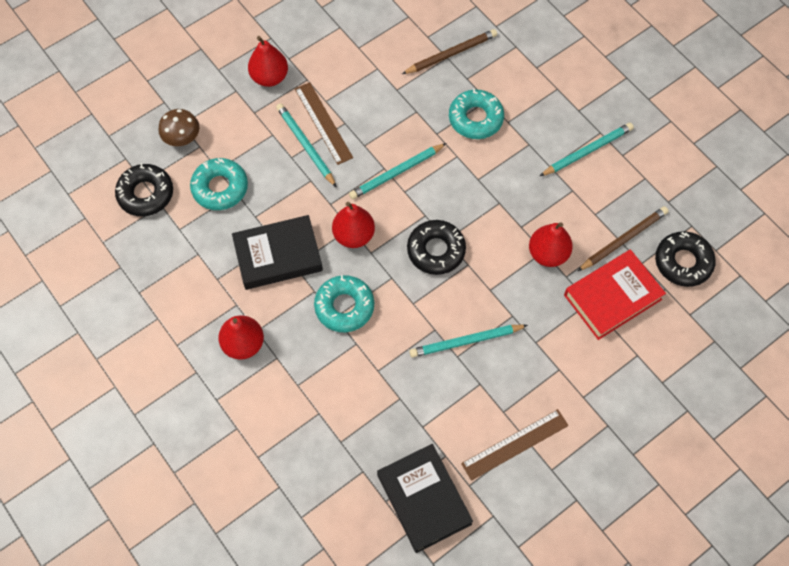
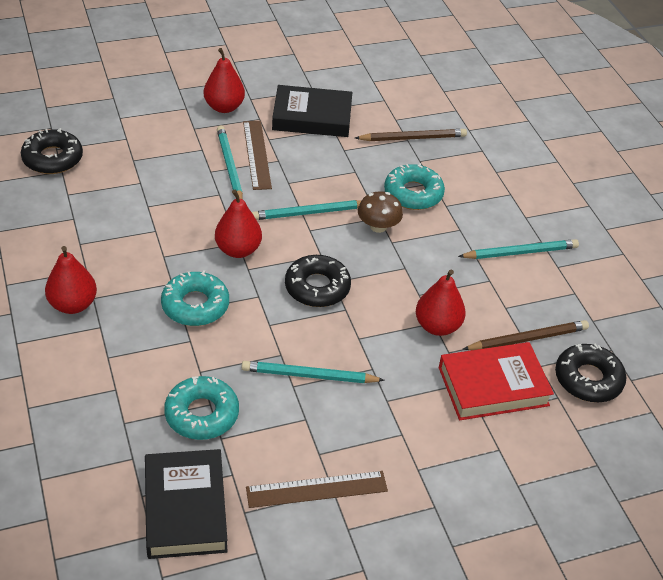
camera: 15 degrees right, 20 degrees down
brown mushroom [159,109,200,146] -> brown mushroom moved to [358,192,403,233]
turquoise donut [190,158,248,210] -> turquoise donut moved to [164,376,239,440]
black book [232,215,323,290] -> black book moved to [272,85,352,137]

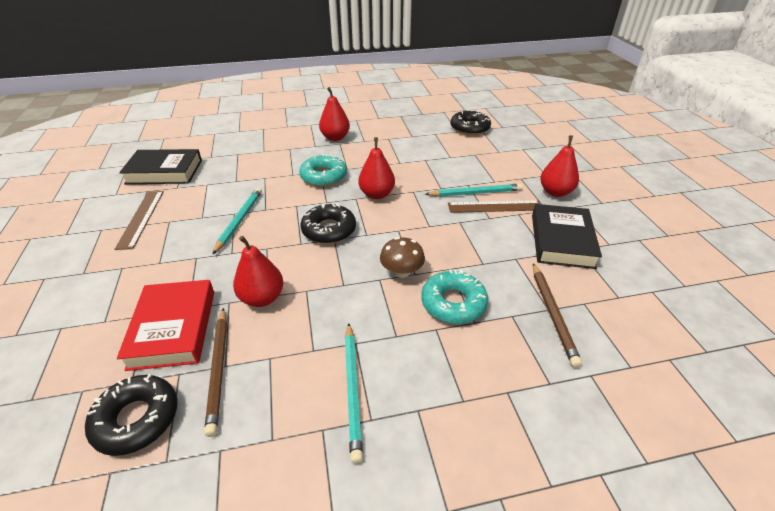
camera: 100 degrees right, 5 degrees down
turquoise donut [164,376,239,440] -> none
turquoise pencil [252,200,361,220] -> none

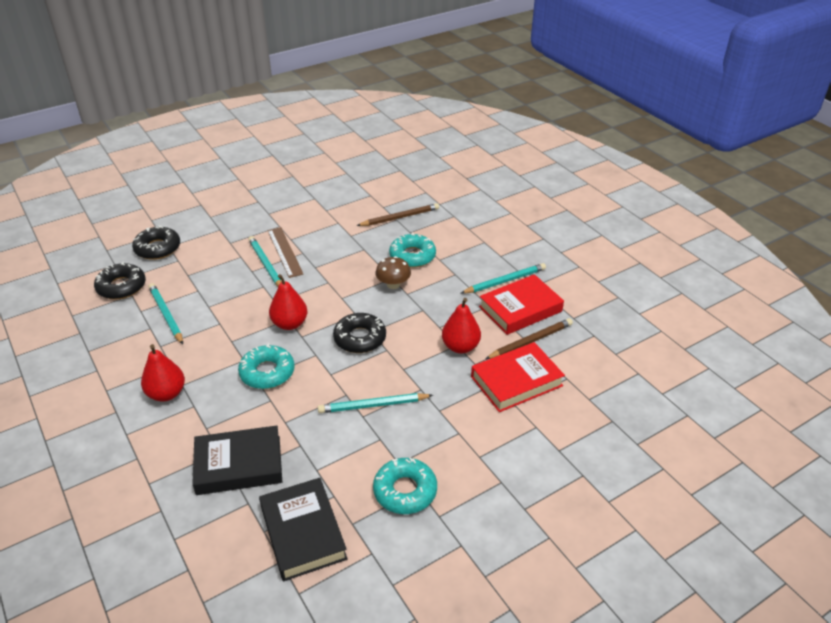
camera: 110 degrees left, 0 degrees up
black donut [85,374,178,456] -> black donut moved to [132,226,180,260]
brown ruler [115,191,164,250] -> turquoise donut [373,457,437,514]
black book [532,204,602,269] -> black book moved to [192,425,282,495]
red pear [540,135,579,197] -> none
none -> turquoise pencil [148,283,183,344]
none -> red book [479,274,564,335]

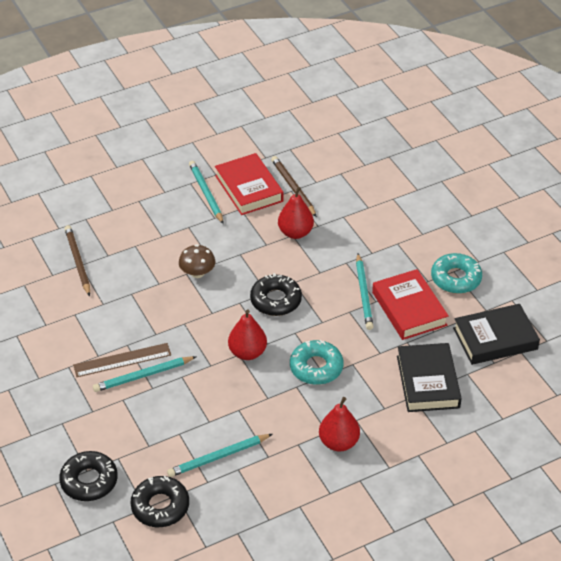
camera: 85 degrees left, 5 degrees up
turquoise donut [389,232,436,268] -> none
red book [471,342,565,412] -> red book moved to [372,269,449,340]

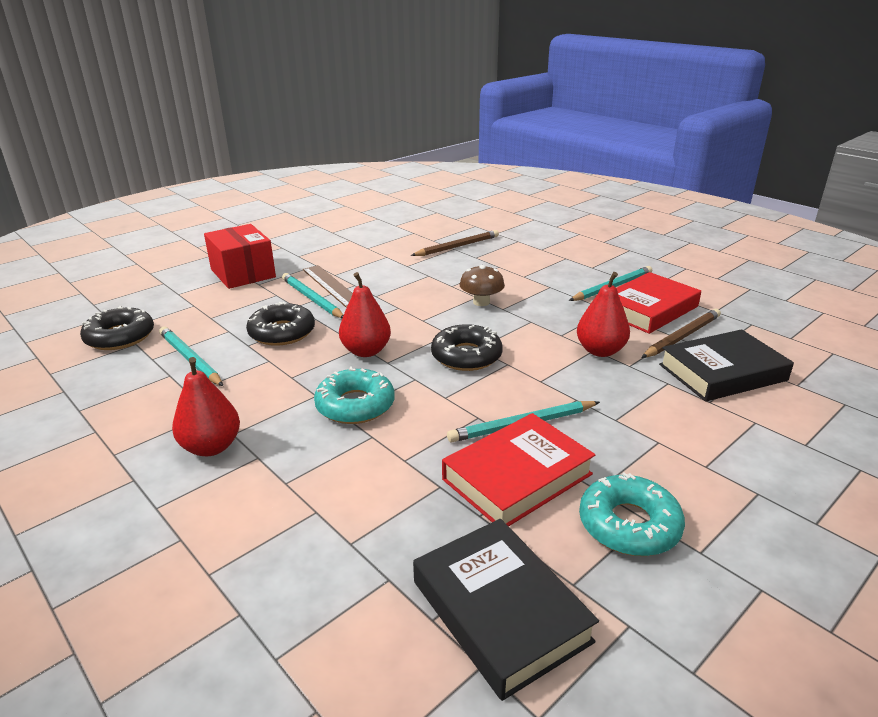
camera: 75 degrees right, 15 degrees down
black donut [59,451,118,501] -> black donut moved to [246,302,315,346]
black book [397,343,462,412] -> black book moved to [659,329,794,402]
none -> red box [204,224,276,289]

